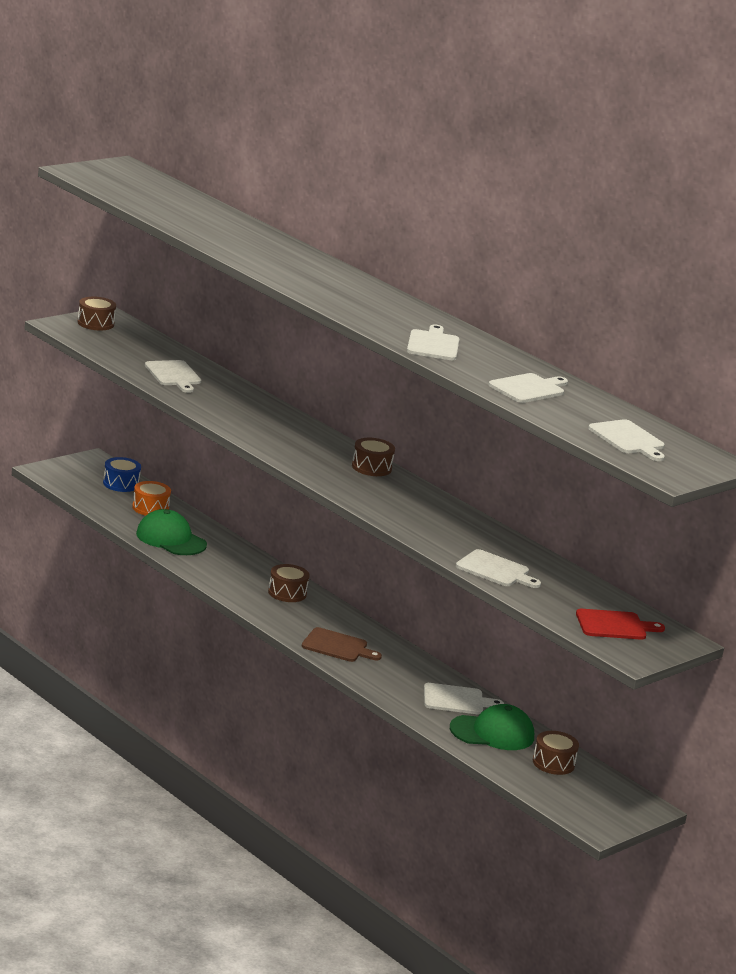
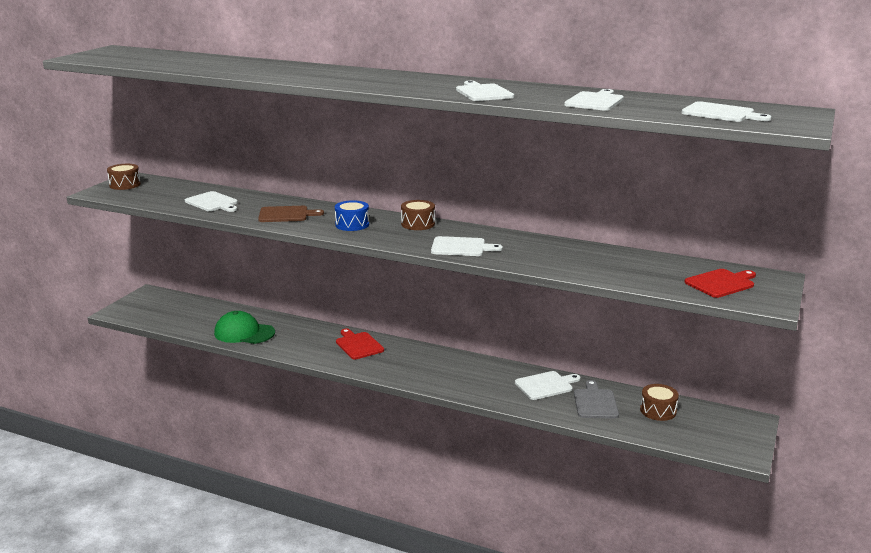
camera: 20 degrees left, 0 degrees up
blue drum [103,457,141,492] -> blue drum moved to [335,200,369,231]
orange drum [132,481,171,516] -> none
brown drum [268,564,309,602] -> red cutting board [336,329,384,359]
brown cutting board [302,627,382,662] -> brown cutting board moved to [258,206,324,222]
green cap [450,704,534,750] -> grey cutting board [574,380,619,419]
white cutting board [456,549,541,588] -> white cutting board moved to [431,236,503,256]

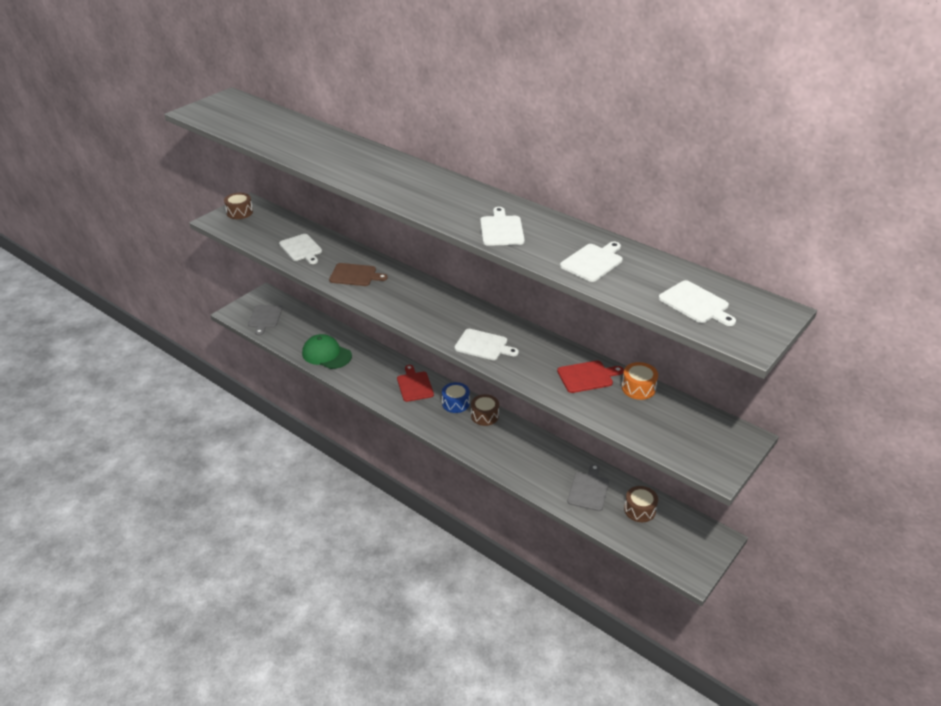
camera: 15 degrees right, 15 degrees up
blue drum [335,200,369,231] -> blue drum moved to [442,382,470,413]
brown drum [401,200,435,230] -> brown drum moved to [471,394,499,426]
white cutting board [515,371,580,400] -> none
red cutting board [685,269,756,298] -> red cutting board moved to [557,361,624,393]
none -> grey cutting board [248,305,283,335]
none -> orange drum [622,362,658,400]

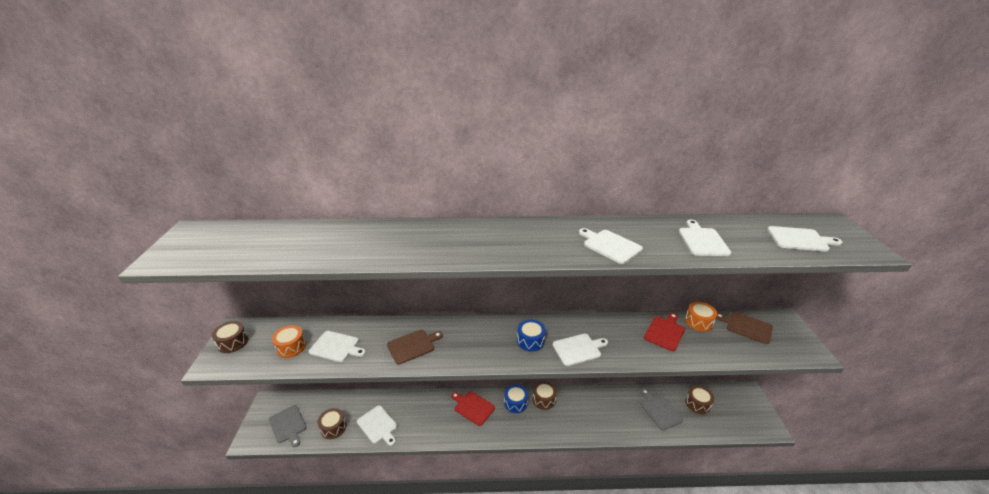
camera: 40 degrees left, 5 degrees down
green cap [302,334,352,369] -> white cutting board [357,405,397,446]
none -> orange drum [272,325,306,358]
none -> brown drum [318,408,346,439]
none -> blue drum [517,319,546,352]
none -> brown cutting board [716,312,773,344]

